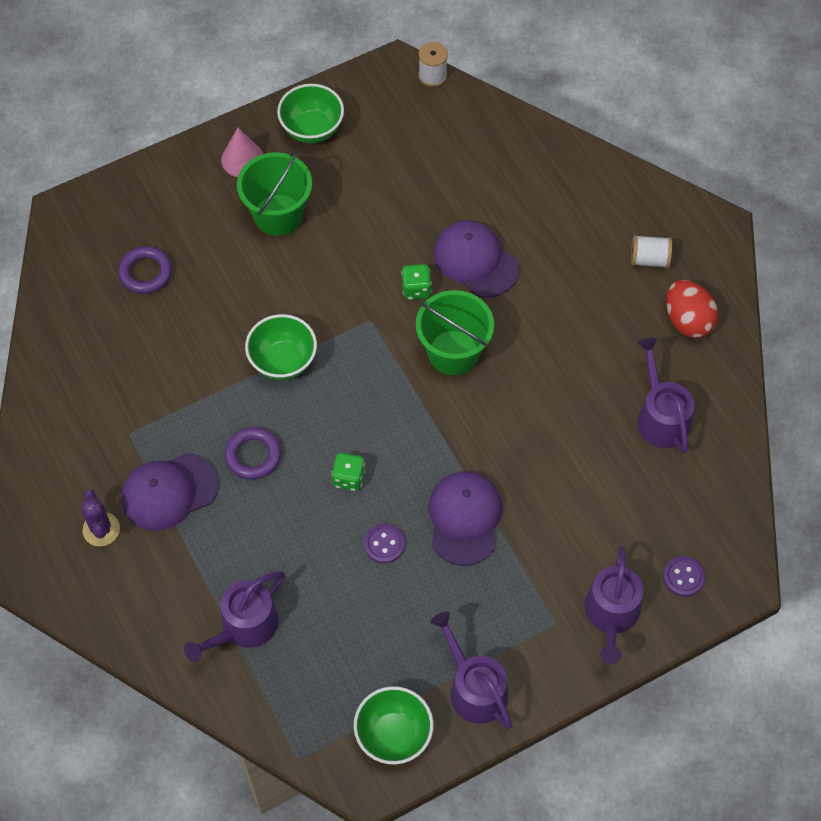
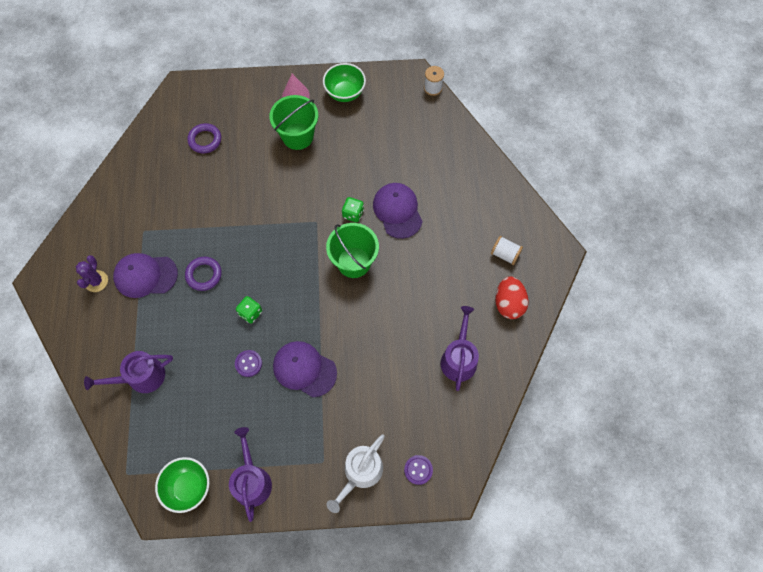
camera: 25 degrees right, 5 degrees up
green bowl [245,314,317,380] -> none
purple cap [429,471,502,566] -> purple cap turned 90 degrees counterclockwise [273,341,337,397]
purple watering can [585,546,643,664] -> white watering can [327,435,385,513]

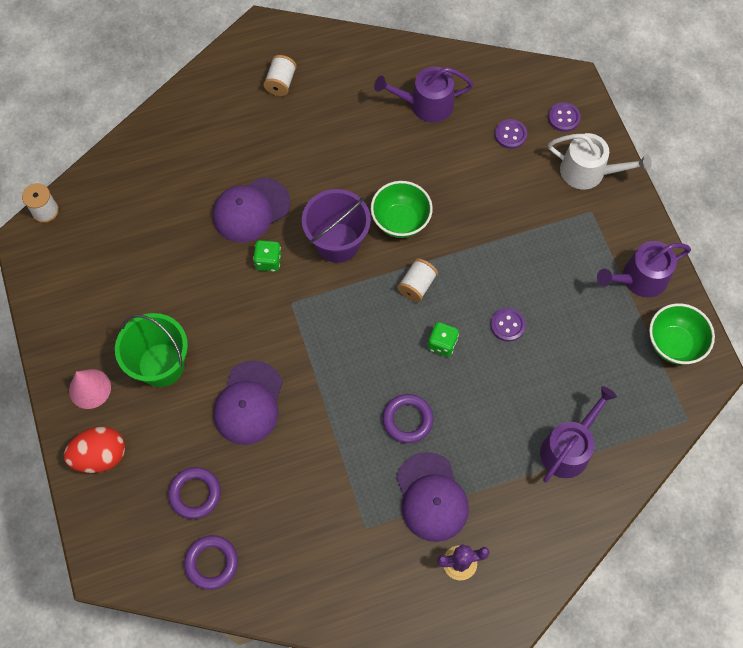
camera: 105 degrees left, 0 degrees up
purple watering can [84,351,173,393] -> purple watering can turned 105 degrees counterclockwise [540,386,617,483]
purple cap [273,341,337,397] -> purple cap moved to [213,360,283,445]
green bowl [323,63,366,102] -> green bowl moved to [371,181,433,238]
green bucket [326,223,379,278] -> purple bucket [302,189,371,263]
red egg [495,276,529,319] -> red egg moved to [64,427,125,473]
none -> purple ring [184,535,238,590]
none -> white spool [397,258,438,302]
none -> purple button [495,119,527,149]

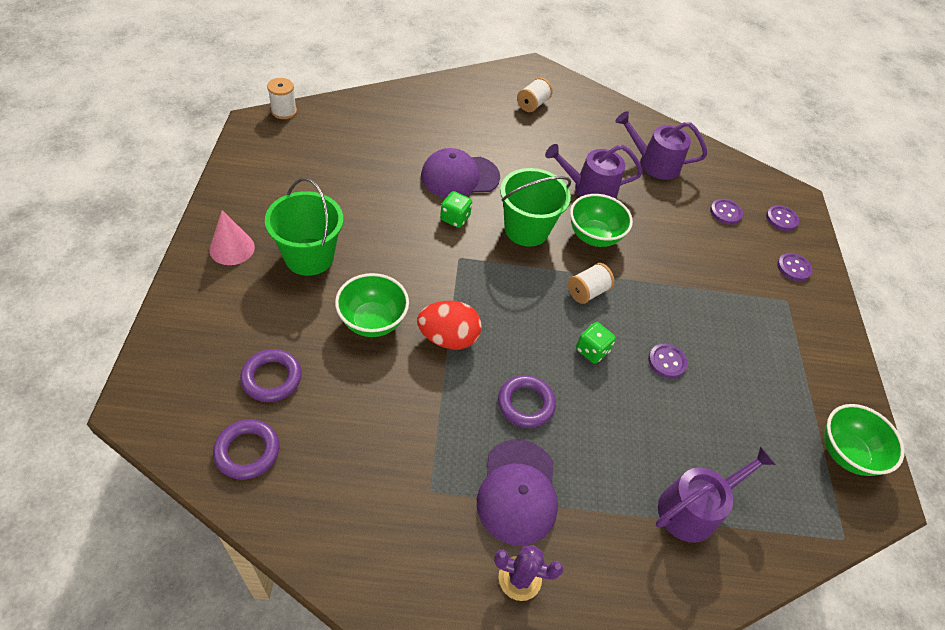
camera: 15 degrees right, 15 degrees down
red egg [64,427,125,473] -> red egg moved to [417,301,482,349]
purple cap [213,360,283,445] -> green bowl [335,273,409,337]
purple bucket [302,189,371,263] -> green bucket [500,168,571,246]
white watering can [548,133,651,189] -> purple button [777,253,813,281]
purple watering can [597,241,691,297] -> purple watering can moved to [545,144,643,199]

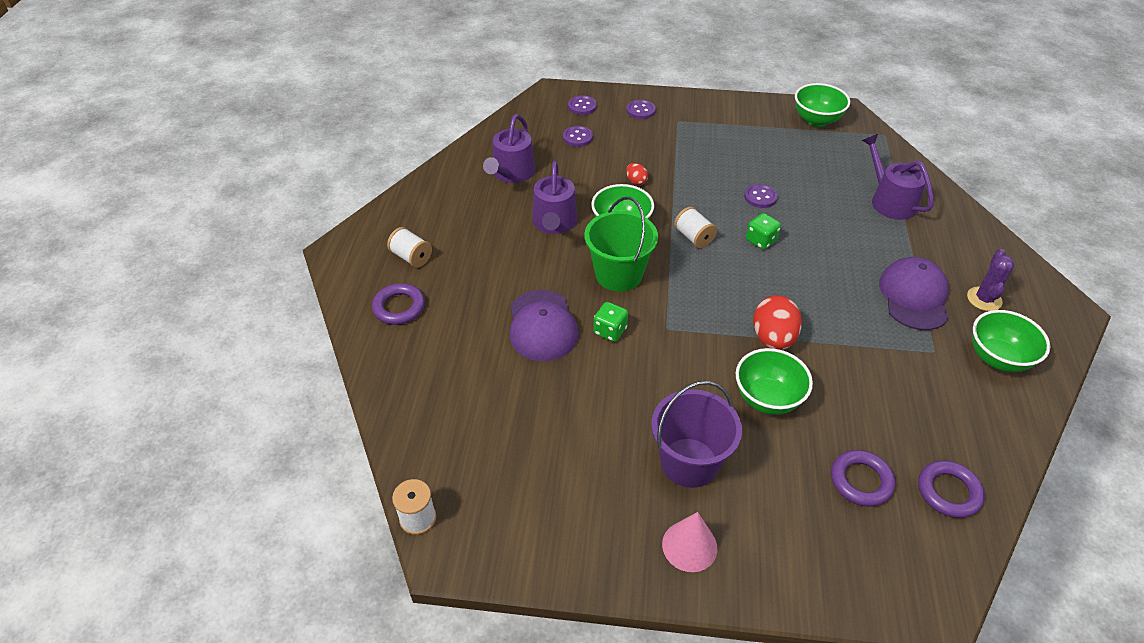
camera: 80 degrees left, 5 degrees down
green bucket [265,178,343,276] -> purple bucket [651,381,742,488]
purple cap [477,439,558,545] -> purple cap turned 90 degrees counterclockwise [879,257,949,330]
purple ring [498,375,556,428] -> purple ring moved to [372,283,425,325]
none -> red egg [626,163,648,185]
none -> green bowl [972,310,1050,372]

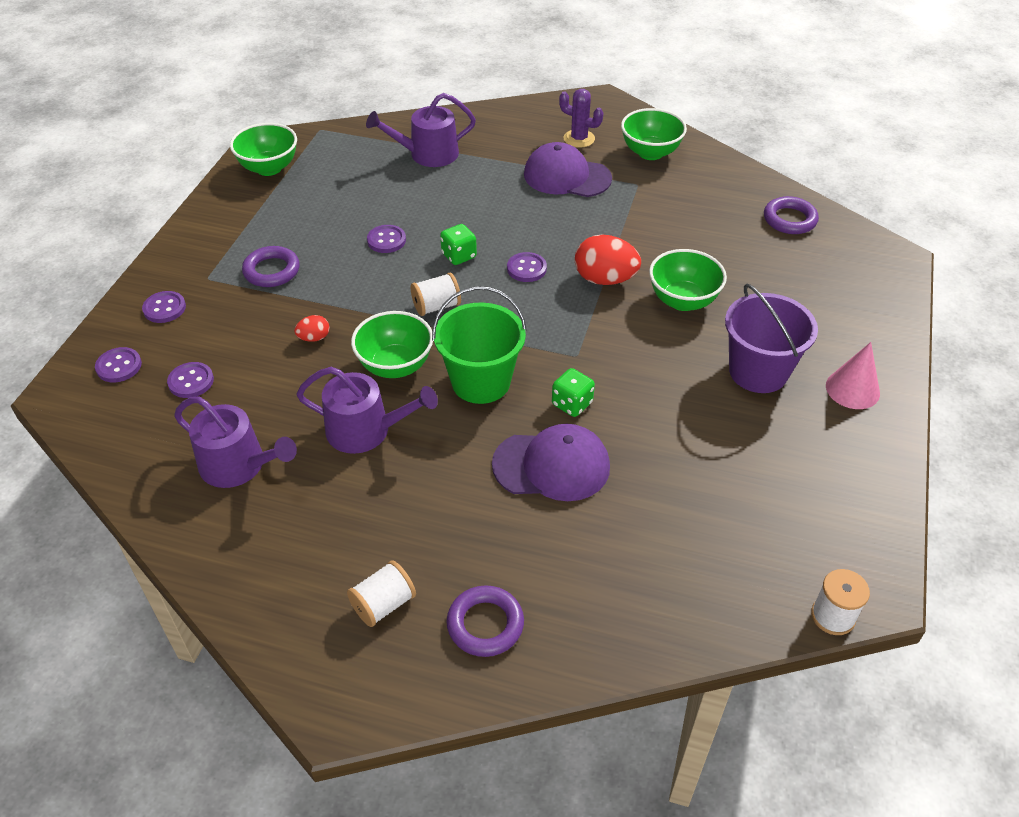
camera: 80 degrees left, 0 degrees up
purple ring [831,450,895,507] -> purple ring moved to [242,246,300,287]
none -> purple button [507,252,547,282]

